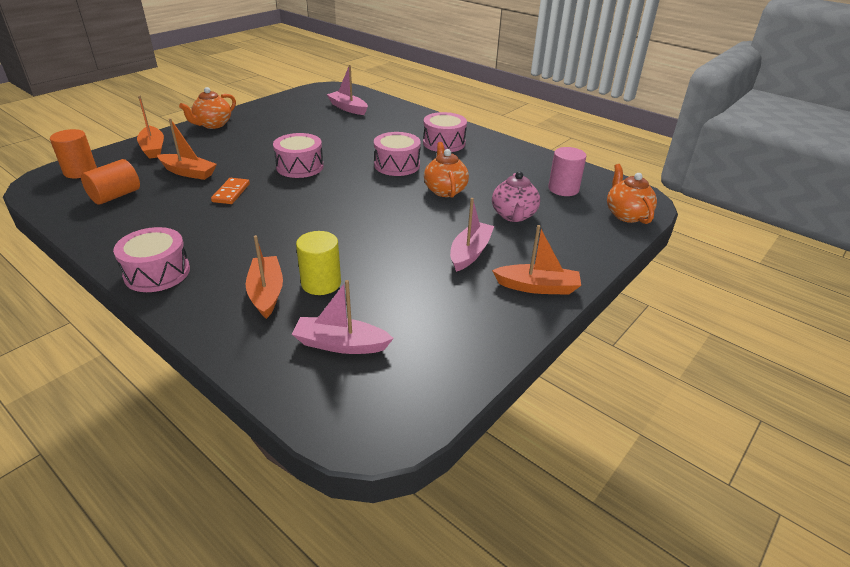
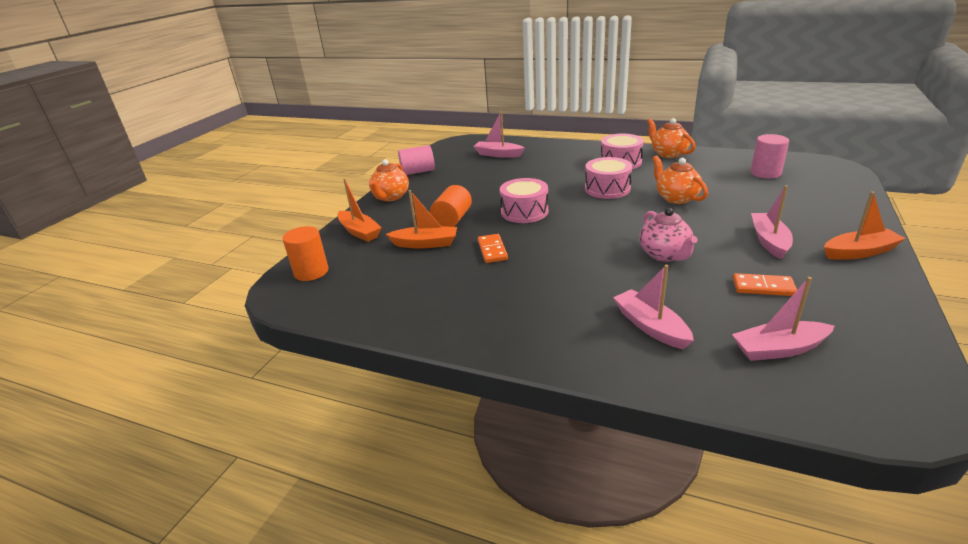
camera: 15 degrees left, 5 degrees down
orange cylinder [81,159,140,205] -> orange cylinder moved to [430,185,472,227]
pink drum [113,227,190,292] -> none
orange boat [245,235,283,319] -> pink boat [613,265,694,349]
yellow cylinder [296,231,341,295] -> none
pink teapot [492,172,540,222] -> pink teapot moved to [639,208,698,262]
orange teapot [607,164,657,224] -> orange teapot moved to [647,118,696,158]
none -> pink cylinder [398,145,435,175]
none -> orange domino [733,273,797,296]

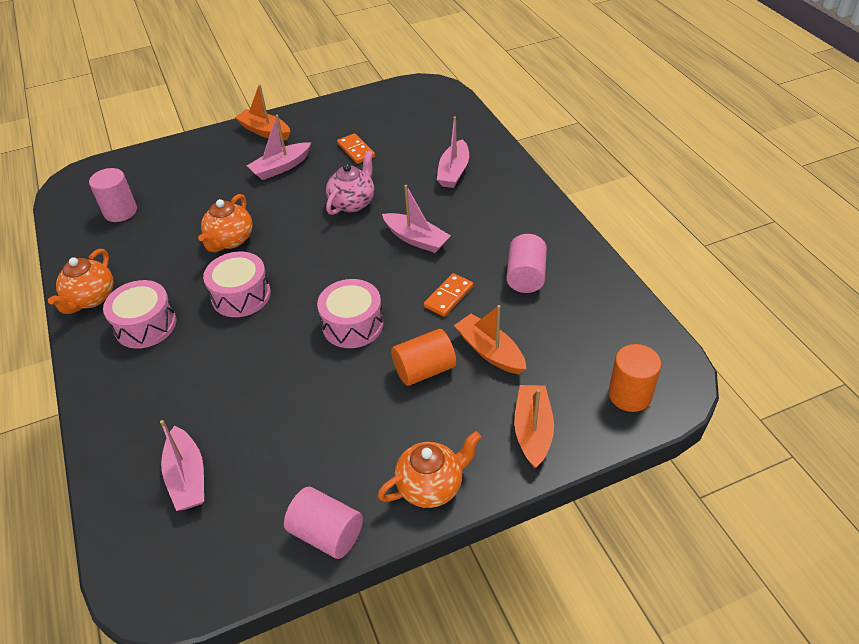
camera: 135 degrees left, 15 degrees up
pink boat [732,277,835,361] -> pink boat moved to [382,185,451,253]
none -> pink cylinder [506,234,547,293]

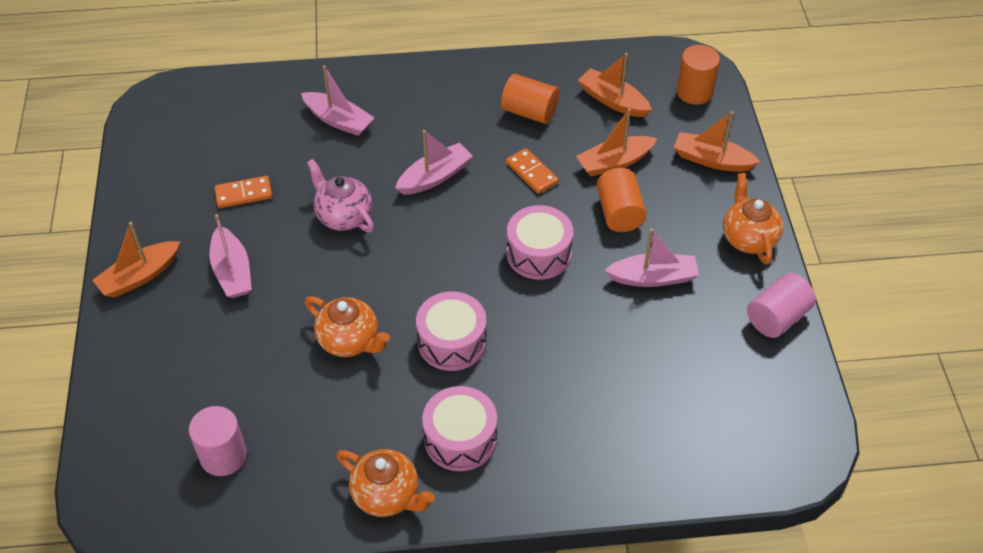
camera: 75 degrees left, 5 degrees up
pink boat [160,420,204,511] -> pink boat moved to [605,229,699,287]
pink cylinder [506,234,547,293] -> orange cylinder [501,74,559,124]
none -> orange boat [578,53,652,117]

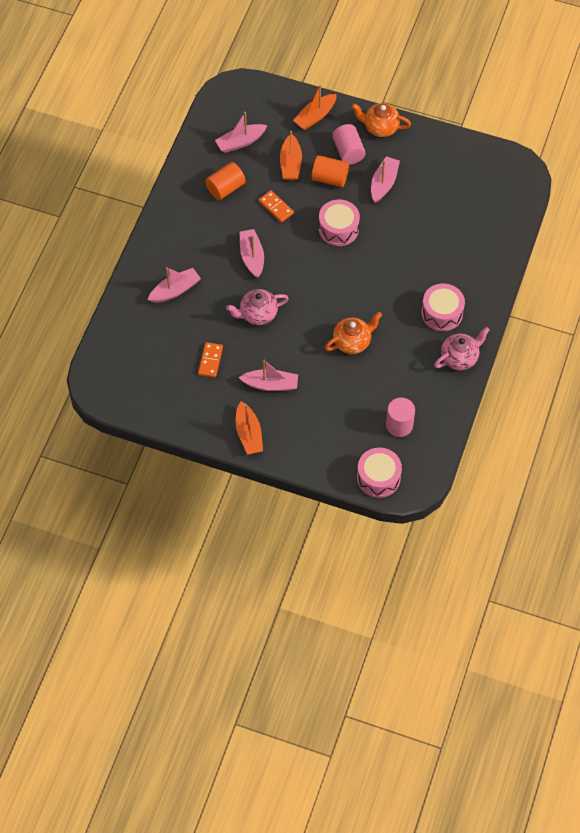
camera: 65 degrees left, 10 degrees up
orange teapot [336,449,435,517] -> pink teapot [434,327,490,370]
pink drum [416,291,487,371] -> pink drum moved to [357,448,402,498]
orange domino [506,148,559,194] -> orange domino turned 60 degrees clockwise [258,190,294,222]
orange boat [578,53,652,117] -> pink boat [215,112,268,153]
orange cylinder [676,45,720,105] -> none
pink cylinder [747,273,816,338] -> pink cylinder moved to [332,124,366,165]

